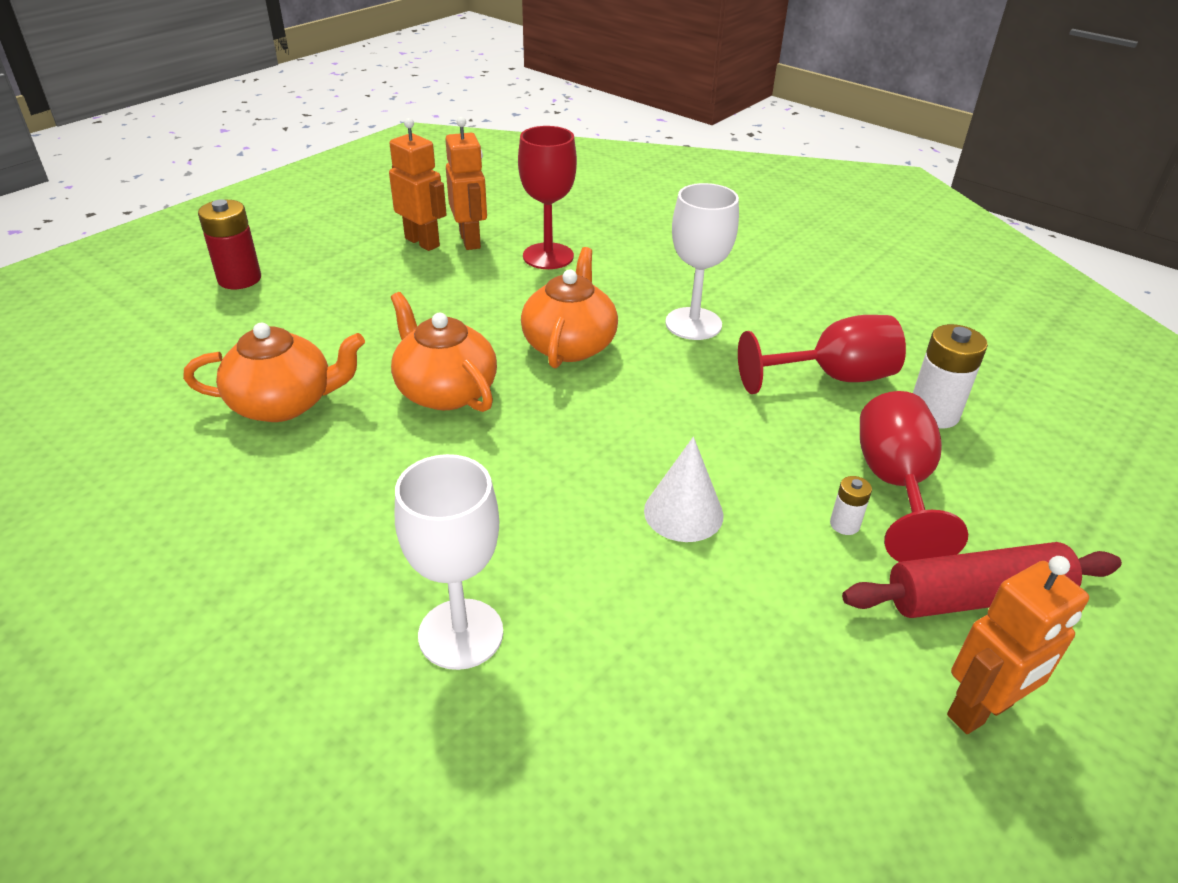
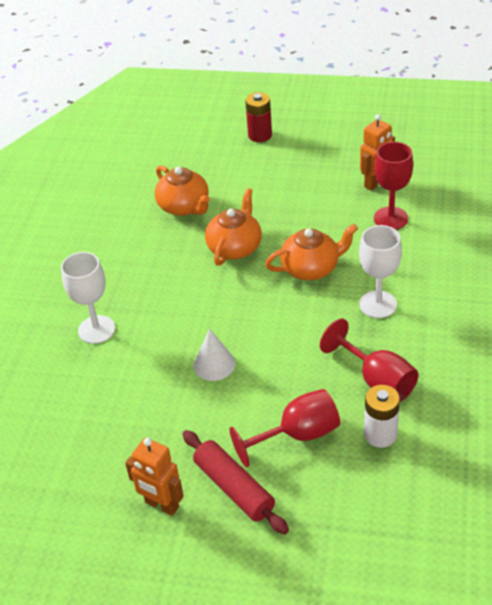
camera: 65 degrees right, 5 degrees up
orange robot [389,118,447,251] -> none
white battery [830,476,872,535] -> none

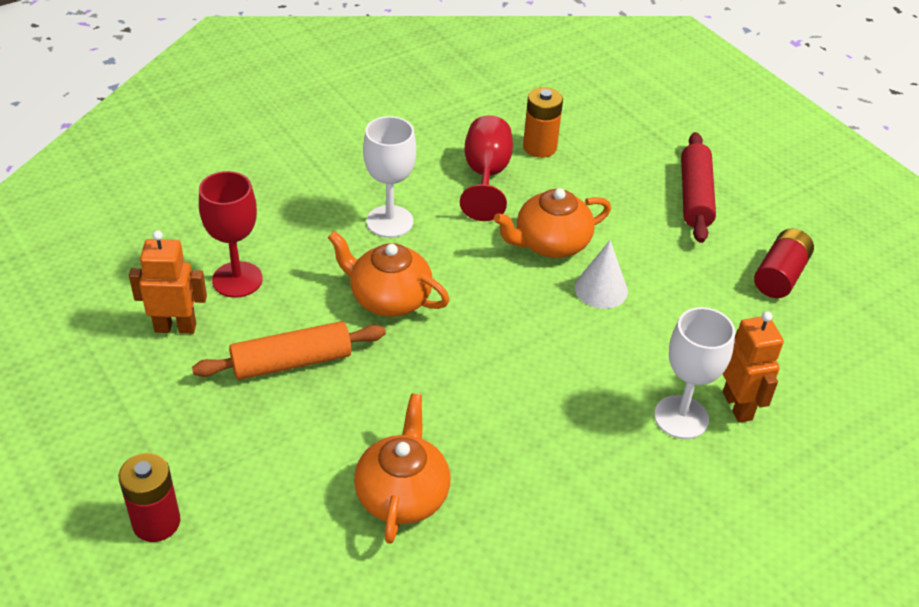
camera: 140 degrees left, 0 degrees up
orange robot [125,438,184,516] -> orange robot moved to [723,312,784,423]
orange teapot [205,188,262,266] -> orange teapot moved to [494,188,611,258]
red goblet [229,389,340,467] -> none
white battery [364,385,400,448] -> orange battery [523,87,563,158]
none -> orange rolling pin [192,321,386,380]
none -> red battery [754,229,814,298]

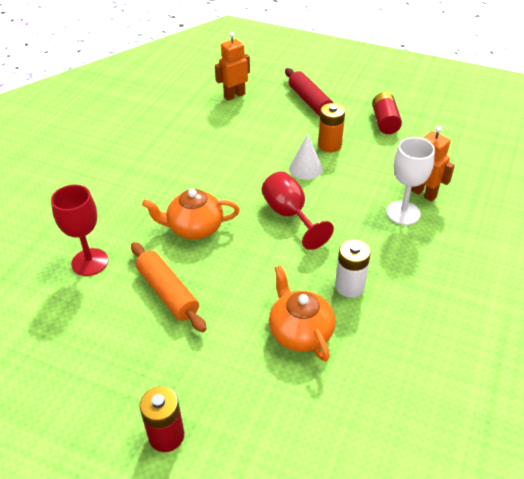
camera: 30 degrees left, 0 degrees up
orange robot [129,230,207,334] -> orange robot moved to [215,32,250,101]
orange rolling pin [192,321,386,380] -> orange rolling pin turned 75 degrees counterclockwise [131,242,207,332]
white goblet [363,116,416,238] -> none
red goblet [460,115,513,221] -> red goblet moved to [261,171,334,250]
orange teapot [494,188,611,258] -> none
orange battery [523,87,563,158] -> orange battery moved to [318,103,345,152]
none -> white battery [335,239,371,298]

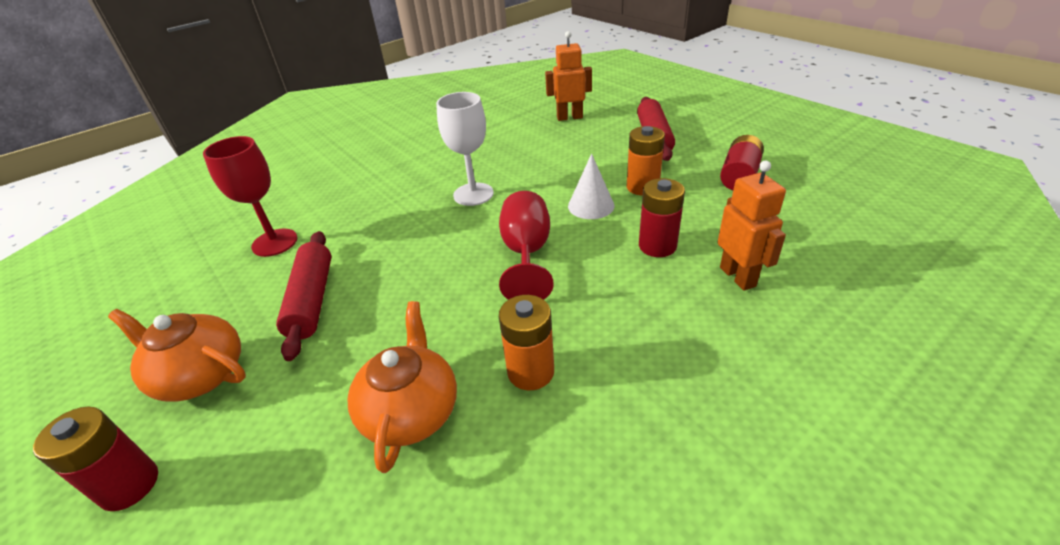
camera: 30 degrees right, 5 degrees down
orange rolling pin [131,242,207,332] -> red rolling pin [276,231,331,361]
orange teapot [142,189,240,239] -> orange teapot moved to [108,309,246,402]
white battery [335,239,371,298] -> orange battery [499,295,554,390]
white goblet [386,137,435,225] -> white goblet moved to [436,92,494,206]
none -> red battery [639,178,685,257]

